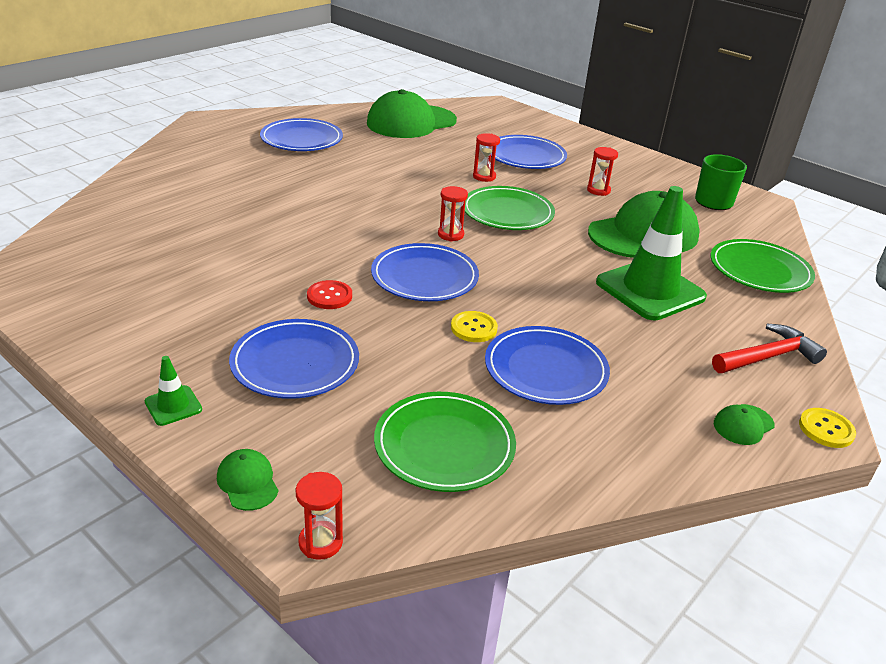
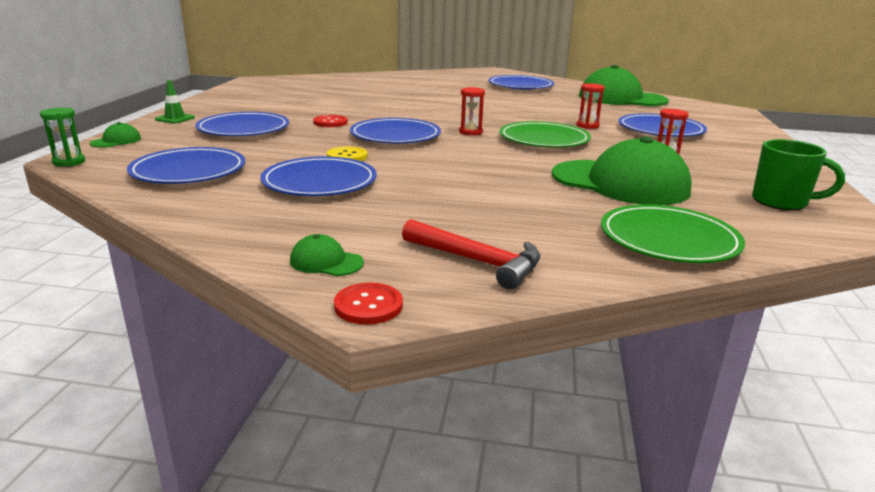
camera: 60 degrees right, 10 degrees down
red hourglass [296,472,343,560] -> green hourglass [40,108,85,167]
green plate [374,392,516,492] -> blue plate [127,147,245,184]
green traffic cone [596,186,707,320] -> none
yellow button [799,408,856,448] -> red button [334,283,403,325]

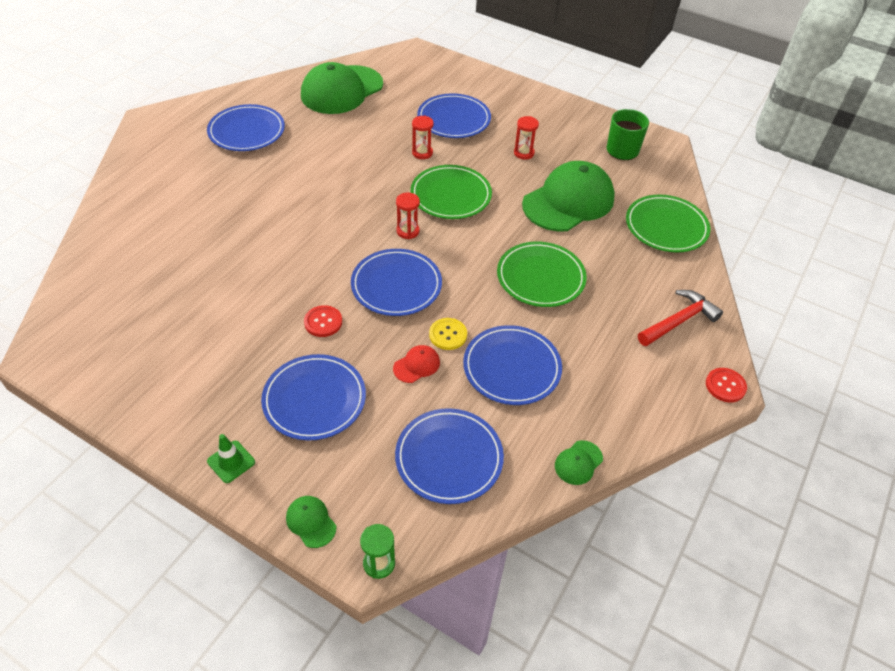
camera: 70 degrees left, 25 degrees up
green cap [290,234,364,276] -> green cap moved to [555,440,603,485]
none -> red cap [393,345,440,383]
none -> green plate [497,242,587,307]

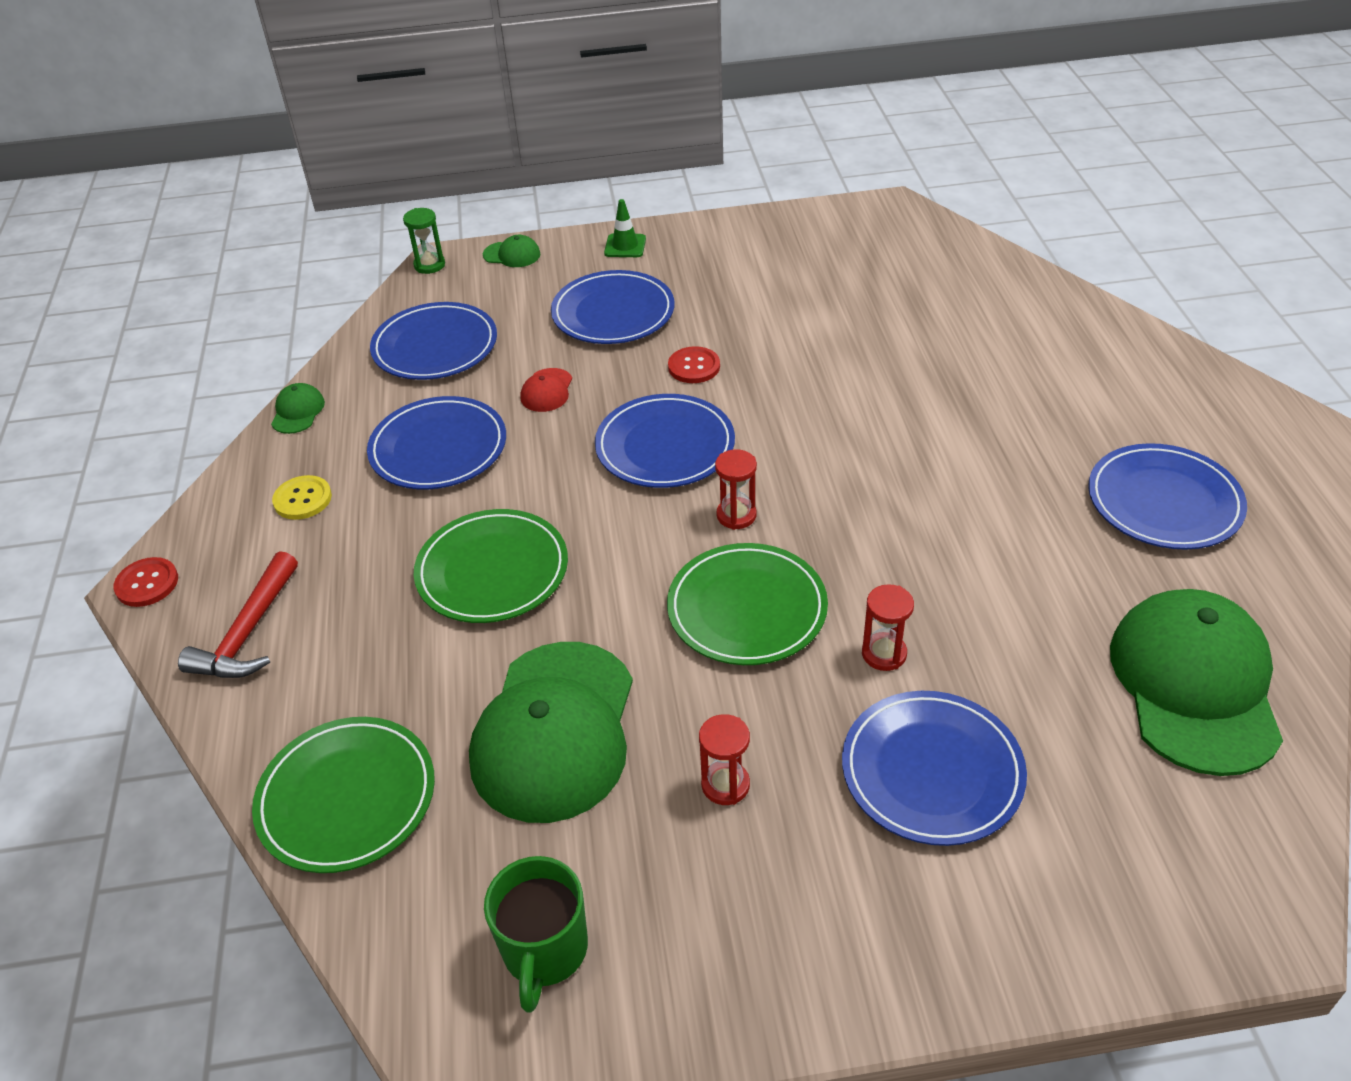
camera: 145 degrees right, 5 degrees down
yellow button [429,318,467,350] -> yellow button moved to [272,475,332,520]

